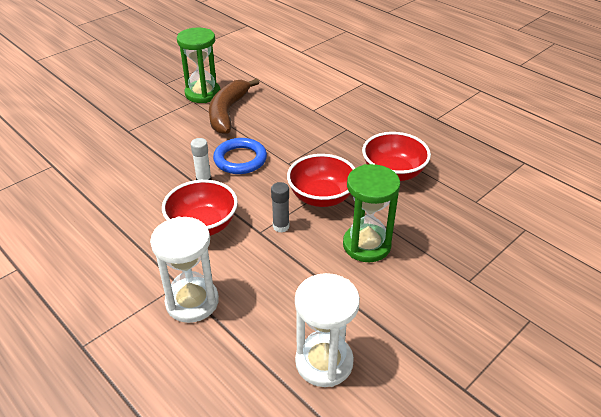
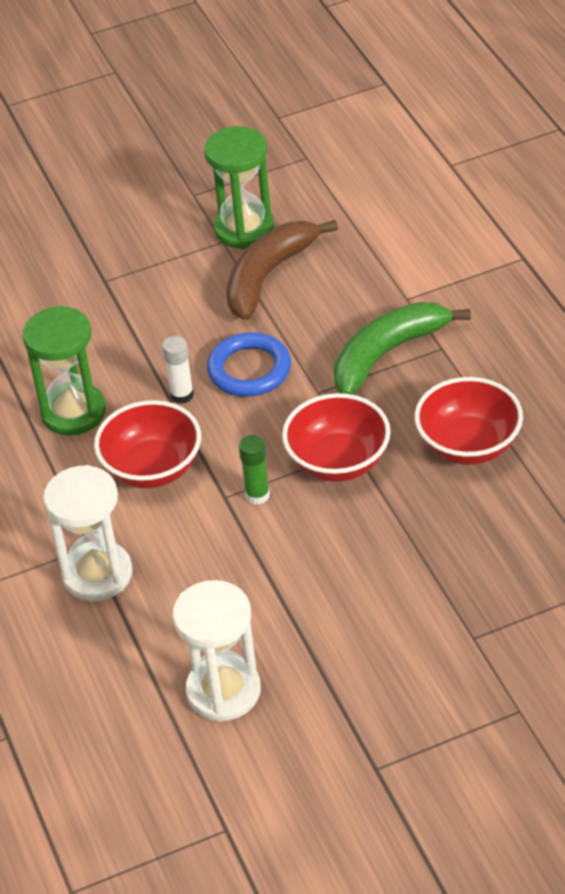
camera: 25 degrees right, 5 degrees up
grey glue stick [271,182,290,233] -> green glue stick [239,435,270,504]
green hourglass [343,164,400,262] -> green hourglass moved to [23,306,106,436]
none -> green banana [333,302,471,395]

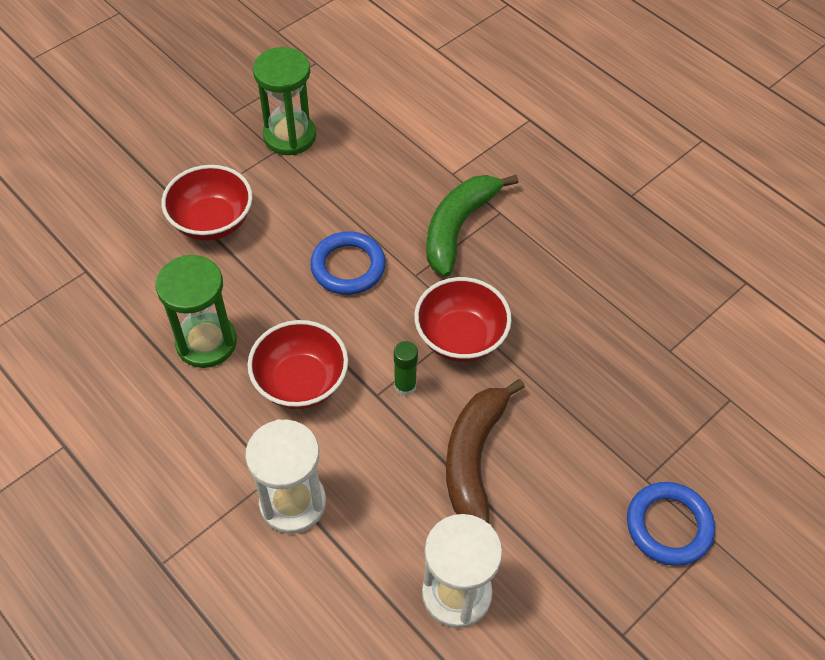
camera: 25 degrees left, 10 degrees up
white glue stick [162,336,194,404] -> none
brown banana [226,220,338,320] -> brown banana moved to [446,379,525,523]
red bowl [414,377,523,465] -> red bowl moved to [161,165,253,241]
none -> blue ring [627,482,715,566]

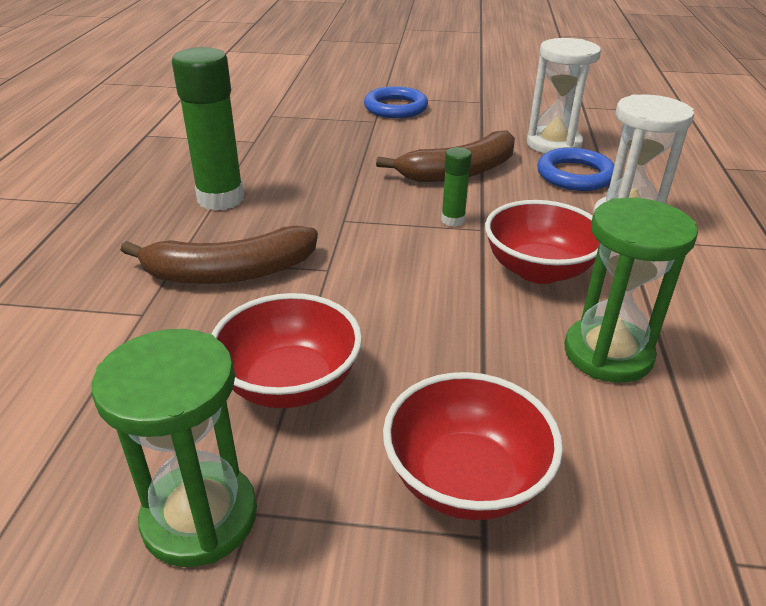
camera: 130 degrees left, 20 degrees down
blue ring [310,231,386,295] -> blue ring moved to [537,148,615,191]
red bowl [414,277,512,362] -> red bowl moved to [212,293,362,408]
green banana [426,175,518,277] -> brown banana [121,226,318,284]
none -> green glue stick [172,47,244,211]

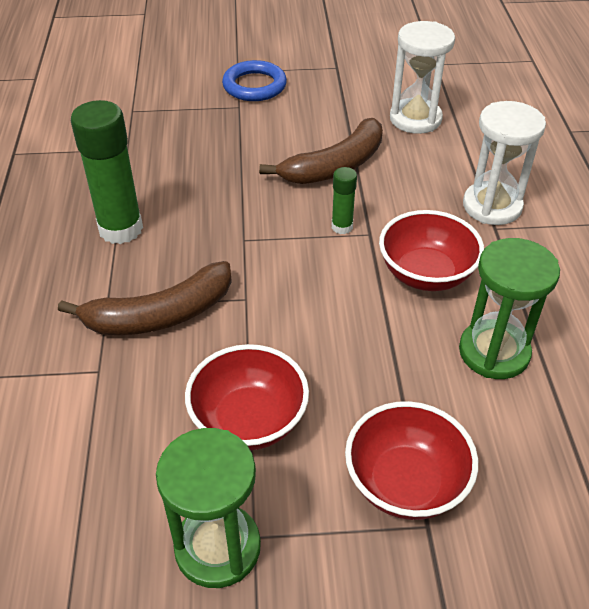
camera: 10 degrees left, 10 degrees up
blue ring [537,148,615,191] -> none

